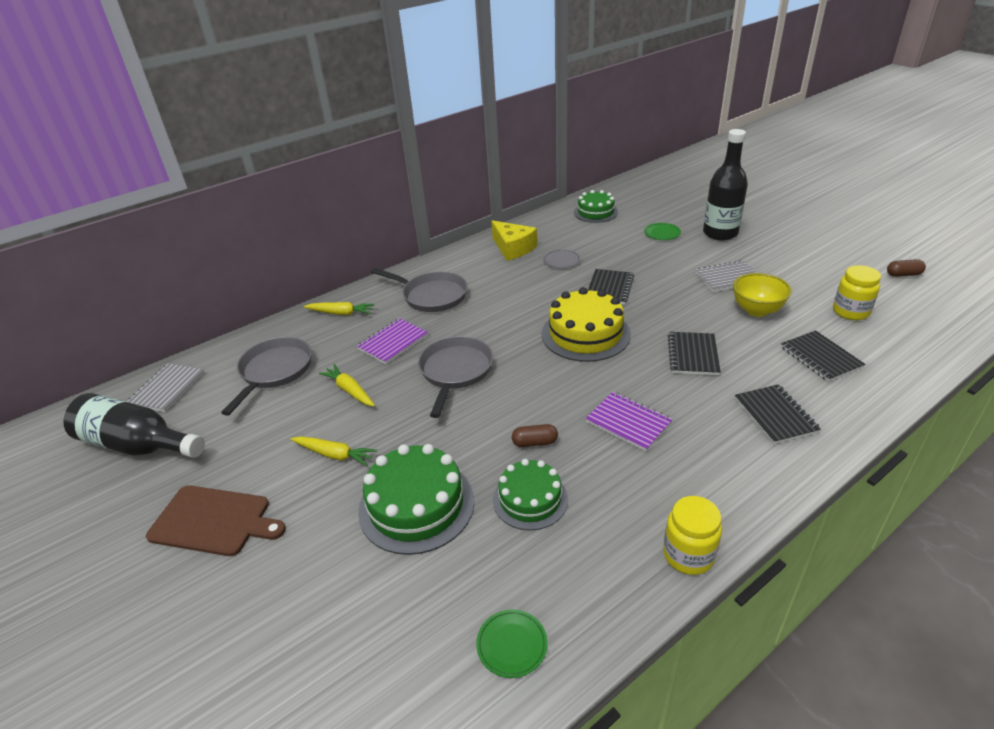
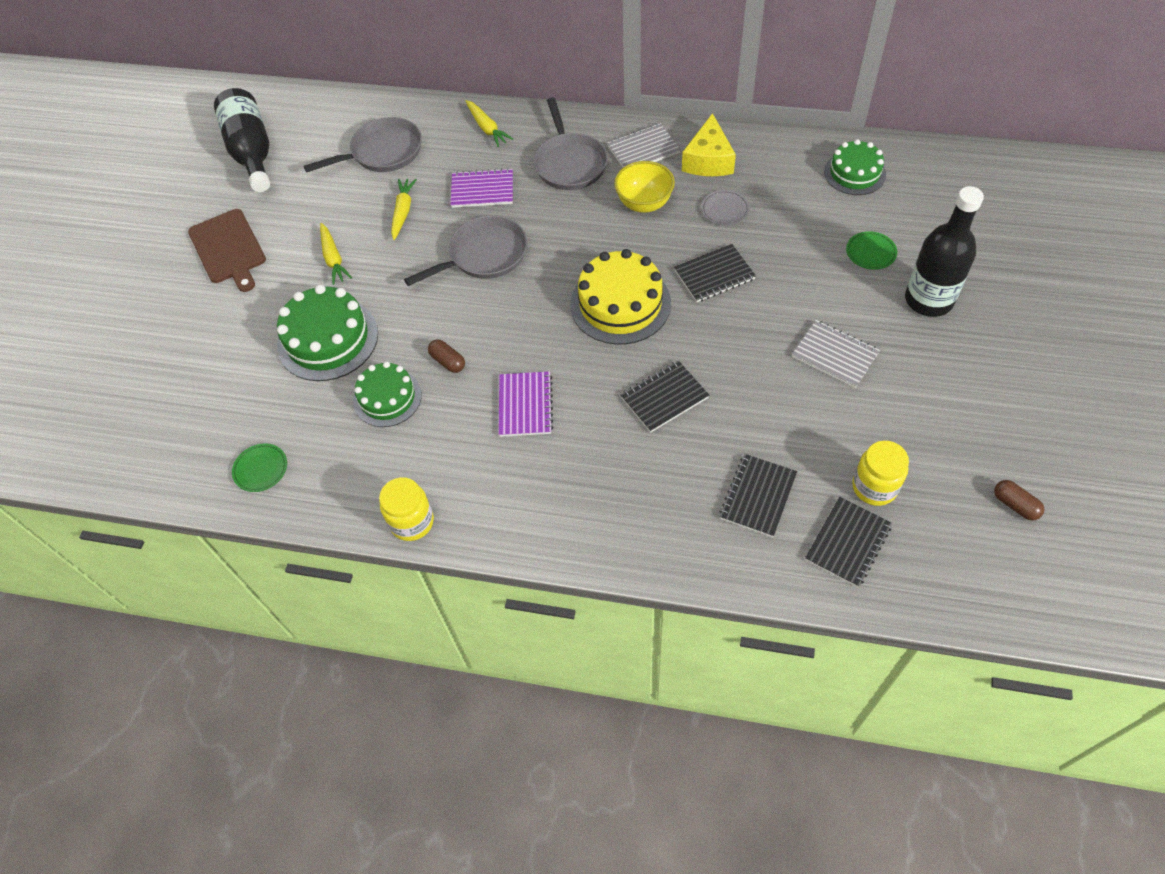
camera: 50 degrees right, 20 degrees up
grey notebook [127,363,204,412] -> grey notebook moved to [607,123,681,167]
yellow bowl [733,273,792,317] -> yellow bowl moved to [614,161,675,213]
black notebook [735,384,821,444] -> black notebook moved to [805,497,892,587]

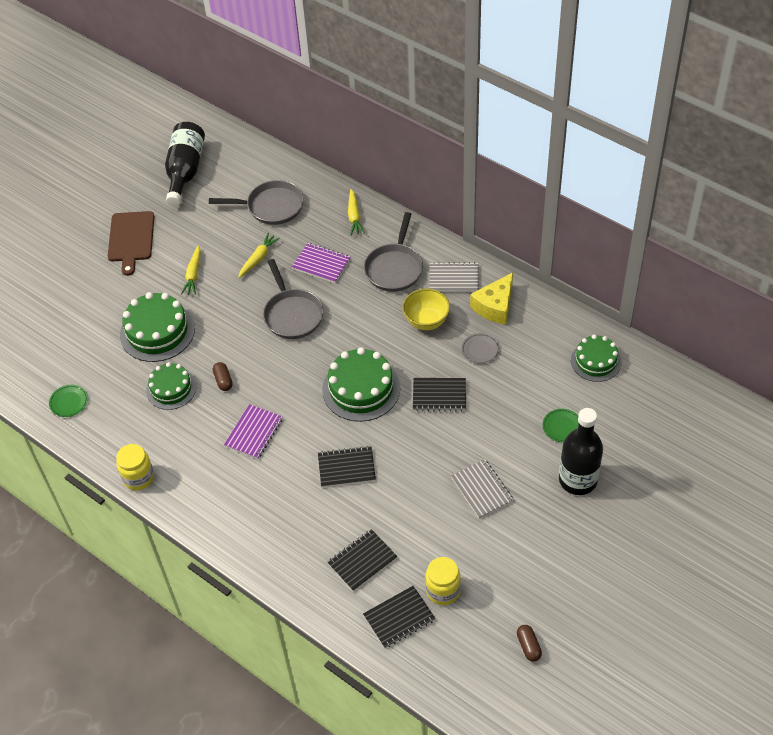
camera: 25 degrees right, 5 degrees down
grey pan [404,215,527,286] -> grey pan turned 75 degrees clockwise [263,259,324,339]
yellow cake [570,249,671,345] -> green cake [322,347,400,422]

